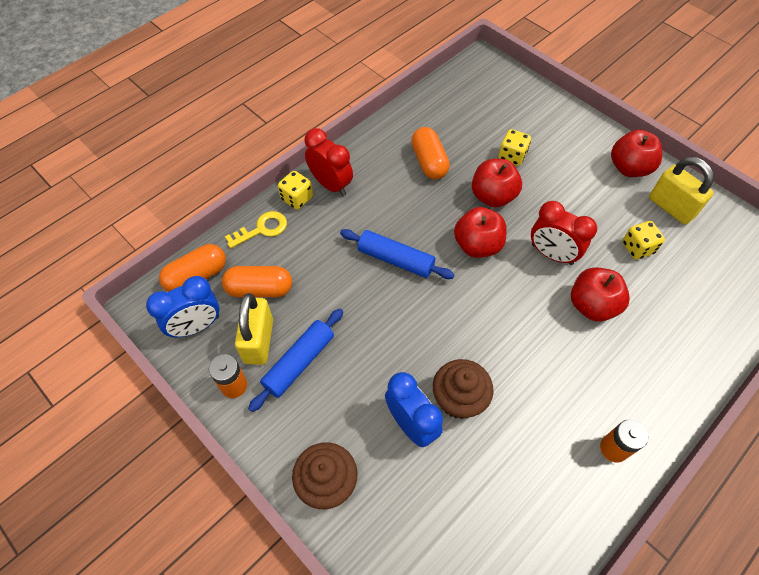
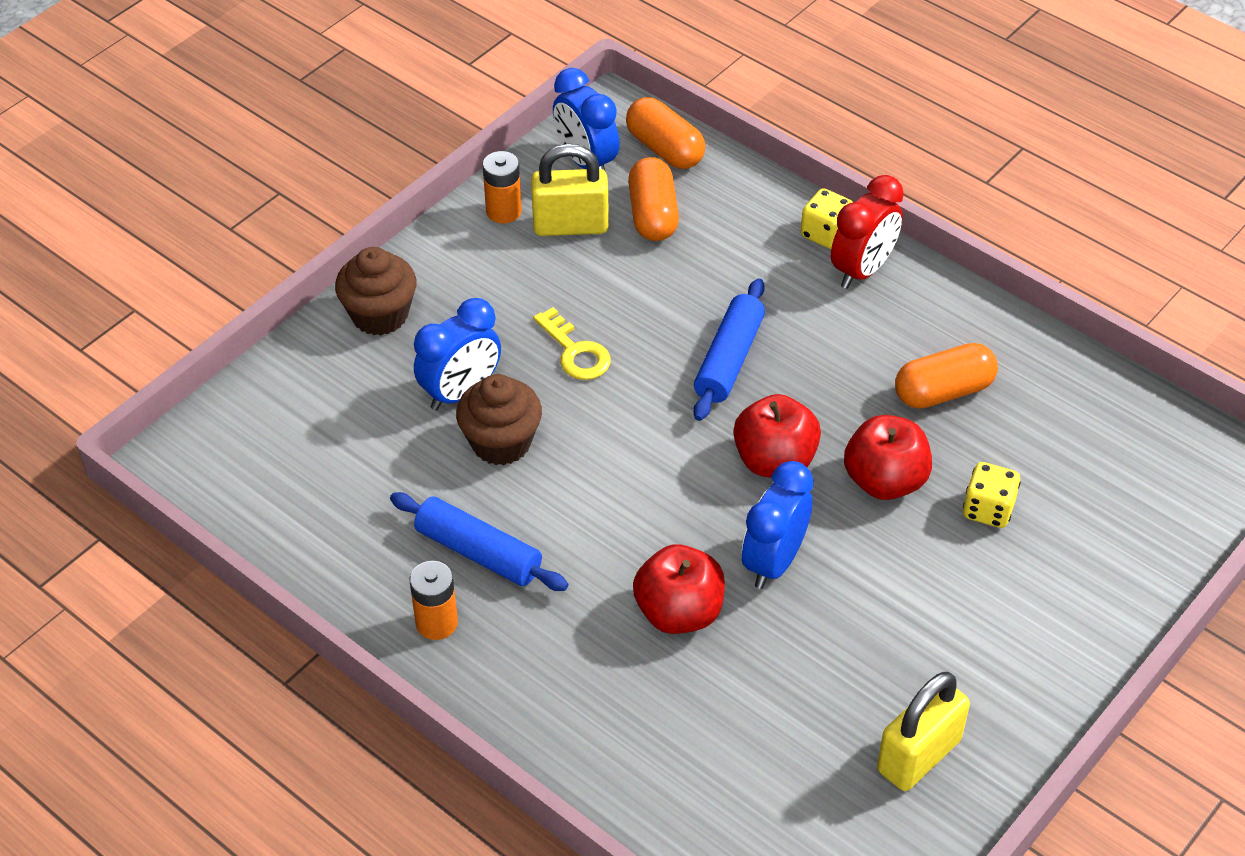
camera: 85 degrees right, 10 degrees down
yellow key [225,211,287,248] -> yellow key moved to [533,307,611,380]
blue rolling pin [248,308,343,412] -> blue rolling pin moved to [390,492,568,591]
red clock [531,201,597,265] -> blue clock [742,461,813,589]
red apple [611,130,662,177] -> none
yellow dice [622,221,665,260] -> none

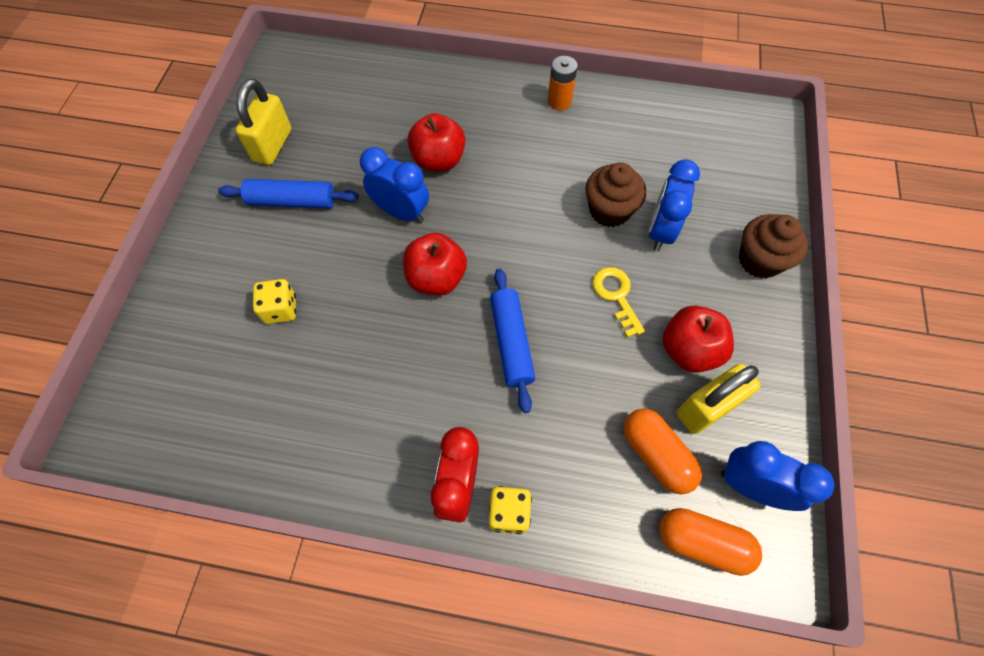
camera: 150 degrees right, 15 degrees up
blue rolling pin [390,492,568,591] -> blue rolling pin moved to [218,179,358,208]
orange battery [483,151,522,223] -> none
yellow key [533,307,611,380] -> yellow key turned 45 degrees clockwise [592,267,645,338]
blue clock [742,461,813,589] -> blue clock turned 60 degrees counterclockwise [360,147,429,223]
red apple [844,415,932,500] -> red apple moved to [662,305,734,373]
orange capsule [895,343,998,408] -> none

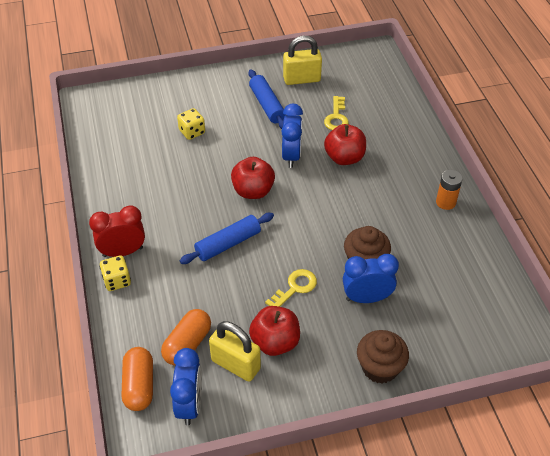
camera: 65 degrees right, 15 degrees down
none -> yellow key [324,96,349,130]

